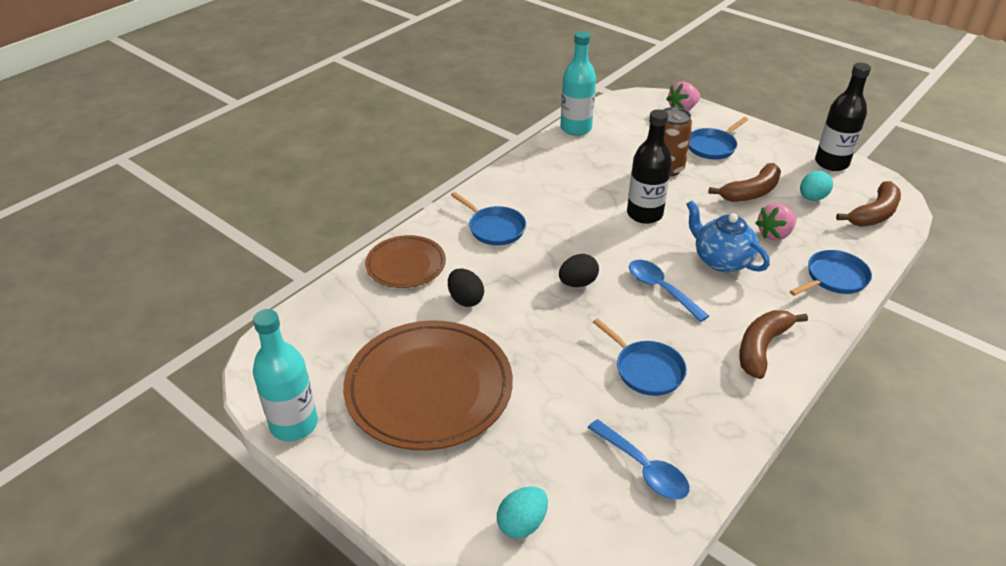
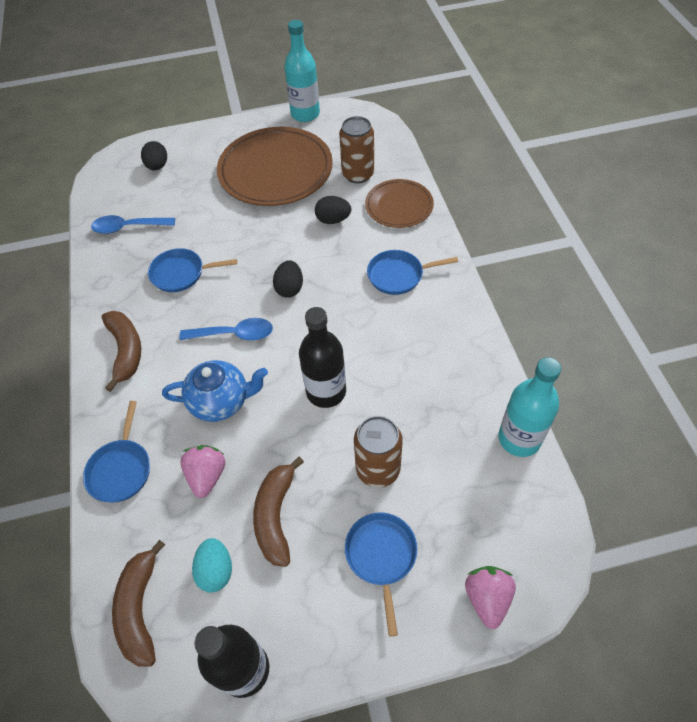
camera: 130 degrees right, 15 degrees up
turquoise egg [497,486,548,538] -> black egg [141,141,167,171]
none -> brown can [339,116,374,183]

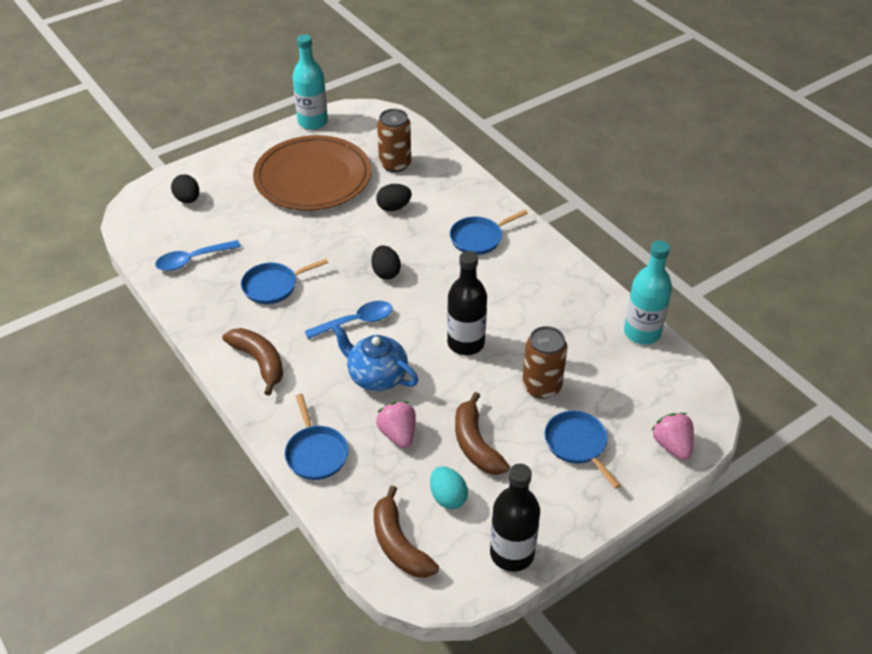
camera: 25 degrees left, 10 degrees down
blue teapot [162,360,268,422] -> blue teapot turned 120 degrees counterclockwise [332,324,418,391]
brown plate [365,179,434,228] -> none

